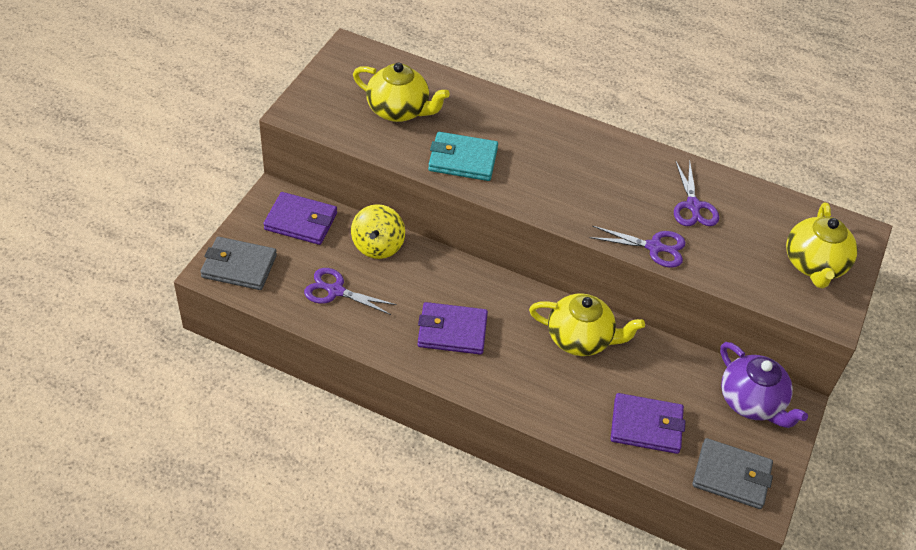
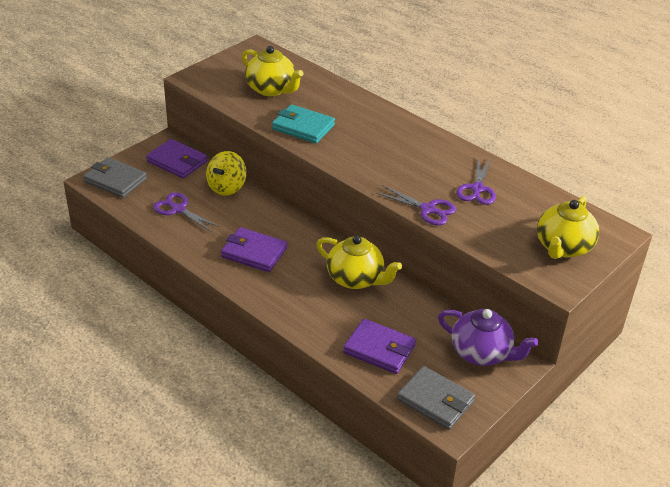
camera: 20 degrees right, 10 degrees down
purple teapot [720,342,808,428] -> purple teapot turned 45 degrees counterclockwise [438,309,538,366]

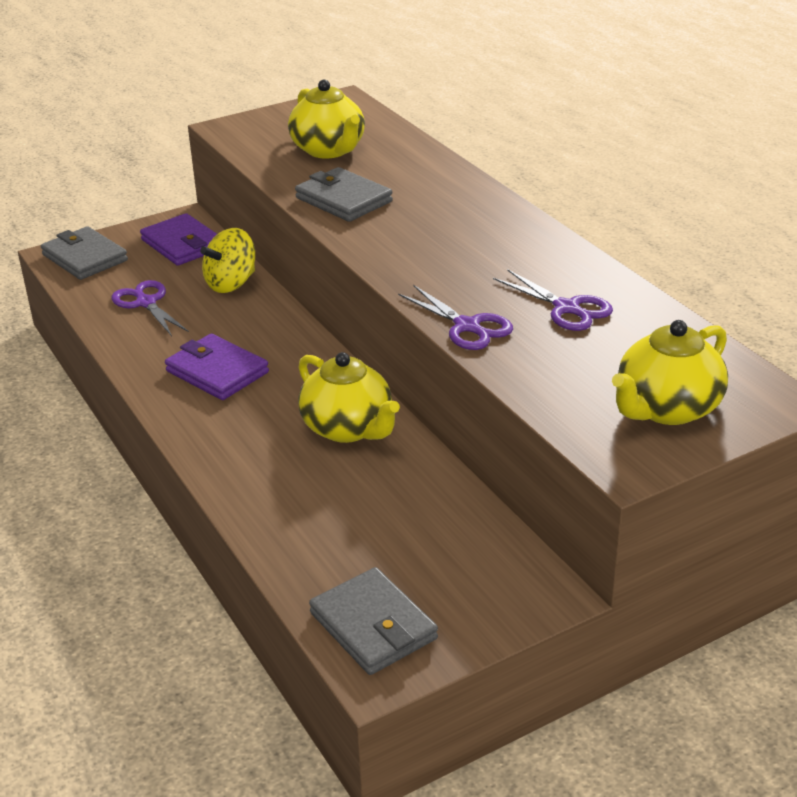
camera: 20 degrees right, 5 degrees down
turquoise wallet [272,104,335,144] -> grey wallet [295,167,393,222]
purple wallet [343,319,416,374] -> none
purple teapot [438,309,538,366] -> none
purple scissors [456,159,496,205] -> purple scissors turned 75 degrees counterclockwise [493,269,613,331]

